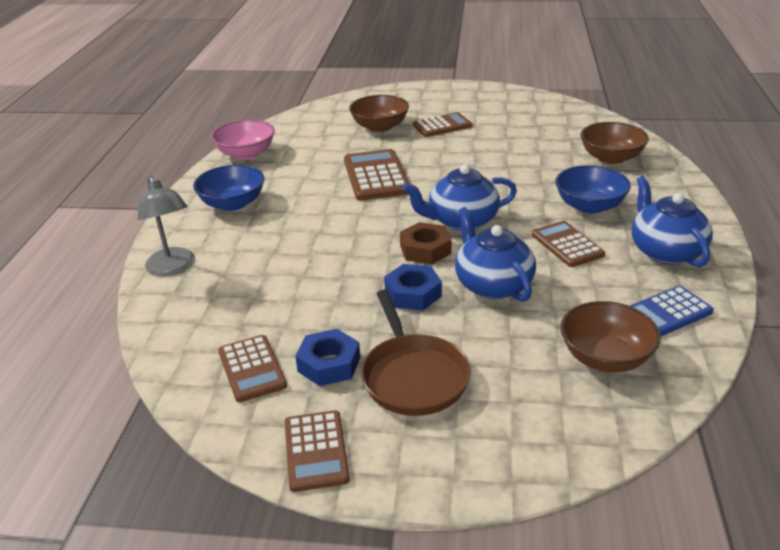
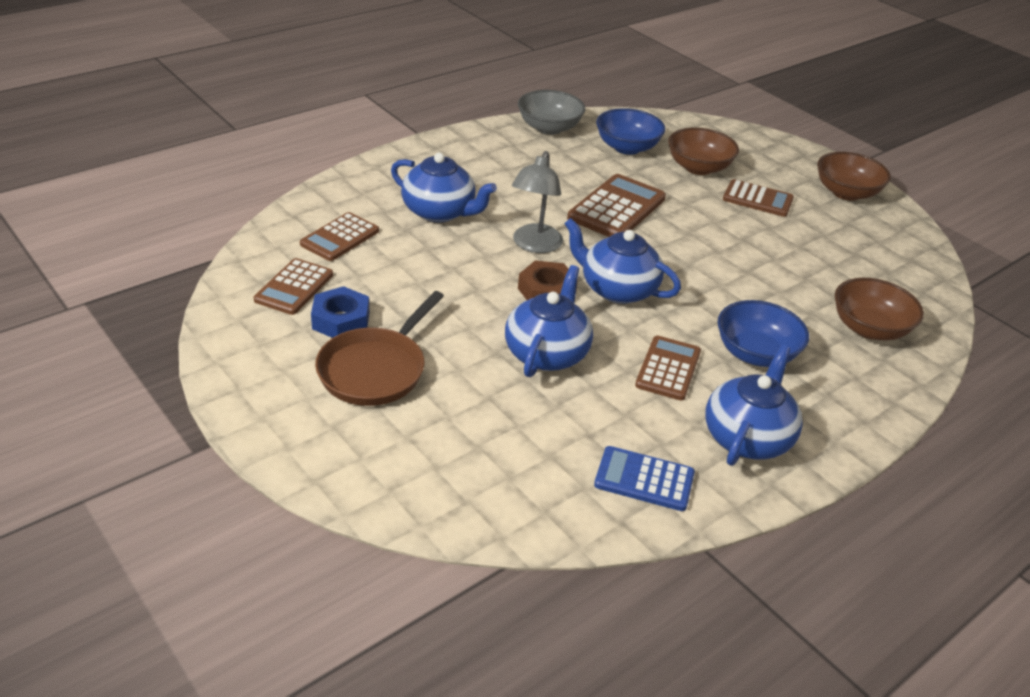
camera: 40 degrees right, 5 degrees up
grey lamp [138,176,195,276] -> grey lamp moved to [512,151,563,253]
blue bowl [193,165,265,211] -> blue bowl moved to [596,108,665,155]
pink bowl [211,120,275,160] -> grey bowl [518,90,585,135]
brown calculator [285,410,350,492] -> brown calculator moved to [300,212,379,261]
blue nut [384,264,442,310] -> none
brown bowl [560,301,661,372] -> brown bowl moved to [817,152,891,201]
none -> blue teapot [391,153,497,222]

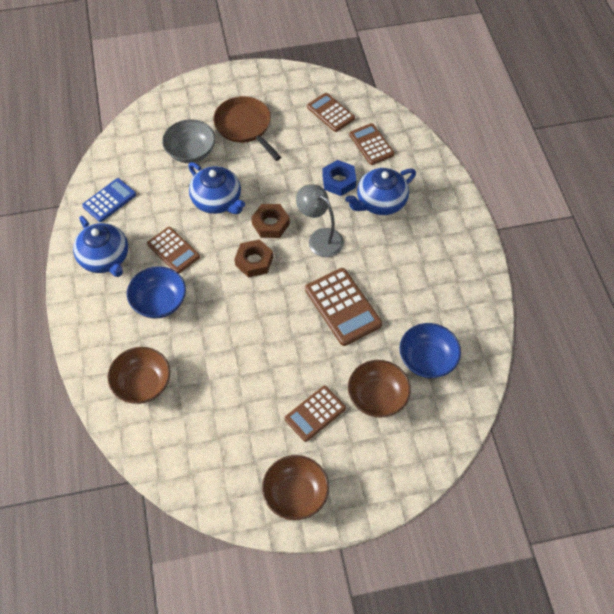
camera: 120 degrees right, 20 degrees up
blue nut [311,286,369,338] -> blue nut moved to [322,160,356,196]
grey bowl [518,90,585,135] -> grey bowl moved to [162,119,215,163]
blue teapot [564,218,681,304] -> brown nut [235,239,273,278]

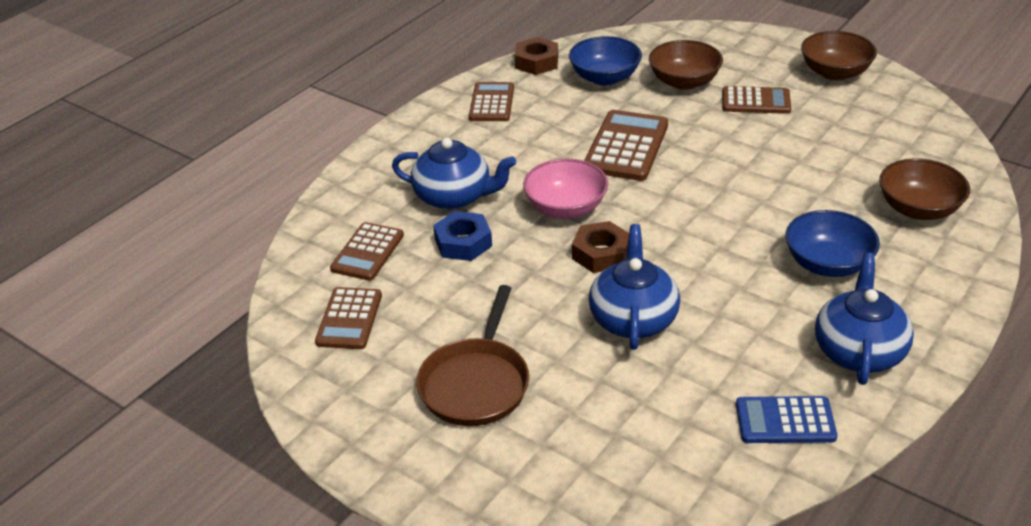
camera: 130 degrees left, 20 degrees down
brown calculator [147,227,200,273] -> brown calculator moved to [469,82,514,121]
grey bowl [162,119,215,163] -> none
brown nut [235,239,273,278] -> brown nut moved to [515,37,558,75]
grey lamp [296,185,344,257] -> pink bowl [523,159,608,219]

